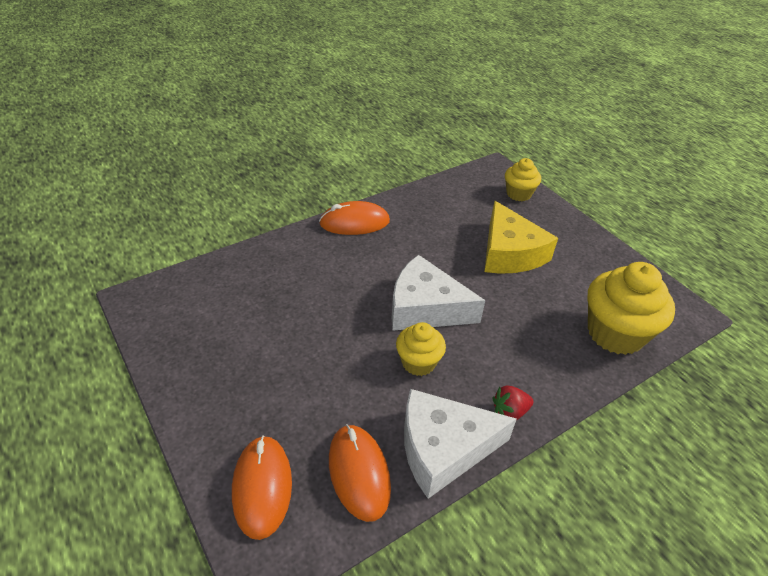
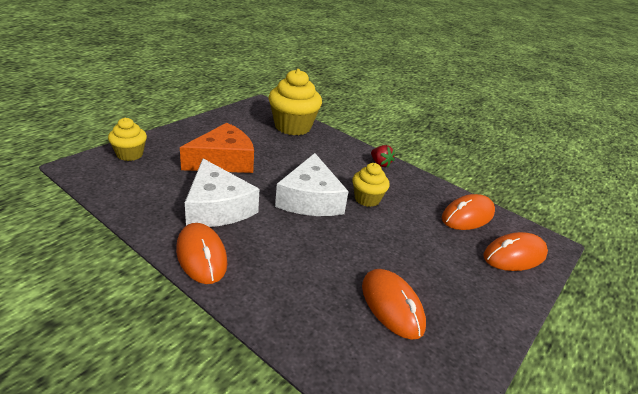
camera: 110 degrees left, 10 degrees down
white cheese [404,389,517,499] -> white cheese moved to [185,159,259,227]
yellow cheese [484,201,558,274] -> orange cheese [180,123,254,173]
none -> orange mouse [362,269,426,339]

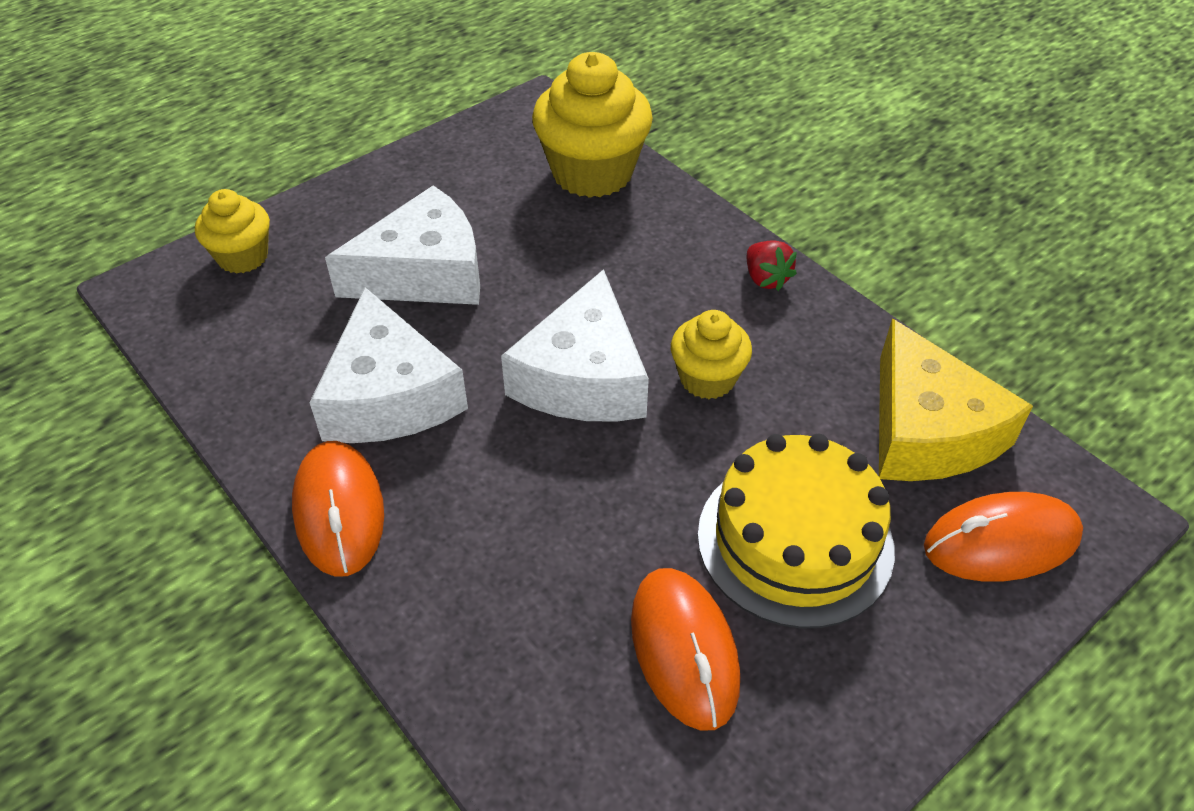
camera: 15 degrees right, 15 degrees up
orange cheese [180,123,254,173] -> white cheese [325,185,480,305]
orange mouse [442,194,495,230] -> yellow cheese [879,318,1033,481]
none -> yellow cake [698,433,895,629]

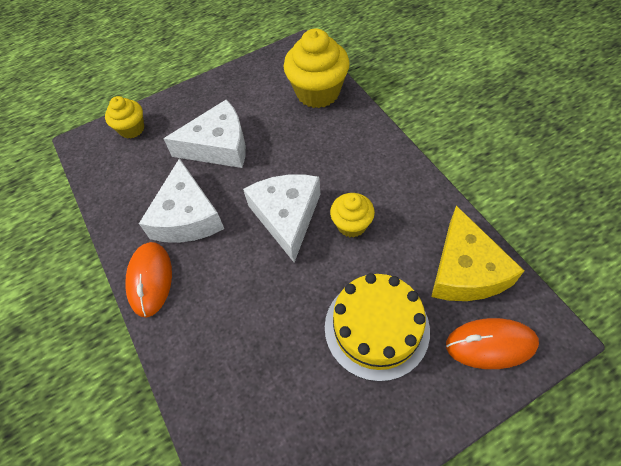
camera: 15 degrees right, 10 degrees up
white cheese [501,269,649,422] -> white cheese turned 150 degrees clockwise [243,174,320,262]
orange mouse [631,568,740,731] -> none
red strawberry [747,240,797,291] -> none

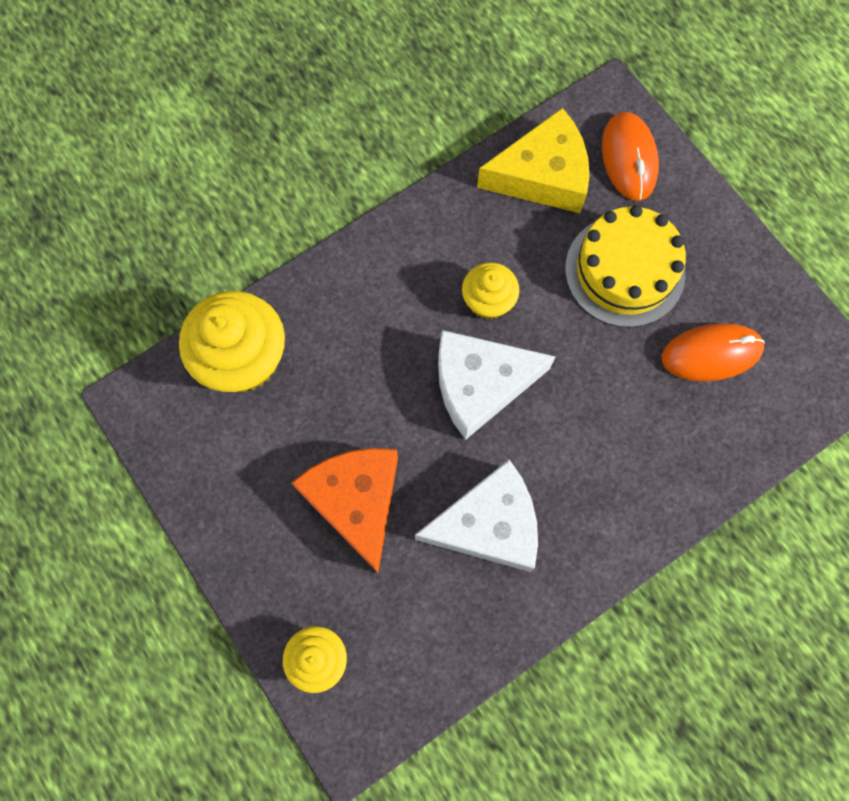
camera: 100 degrees left, 15 degrees up
orange mouse [125,242,172,318] -> orange mouse moved to [662,323,765,381]
white cheese [163,99,246,168] -> orange cheese [291,448,398,573]

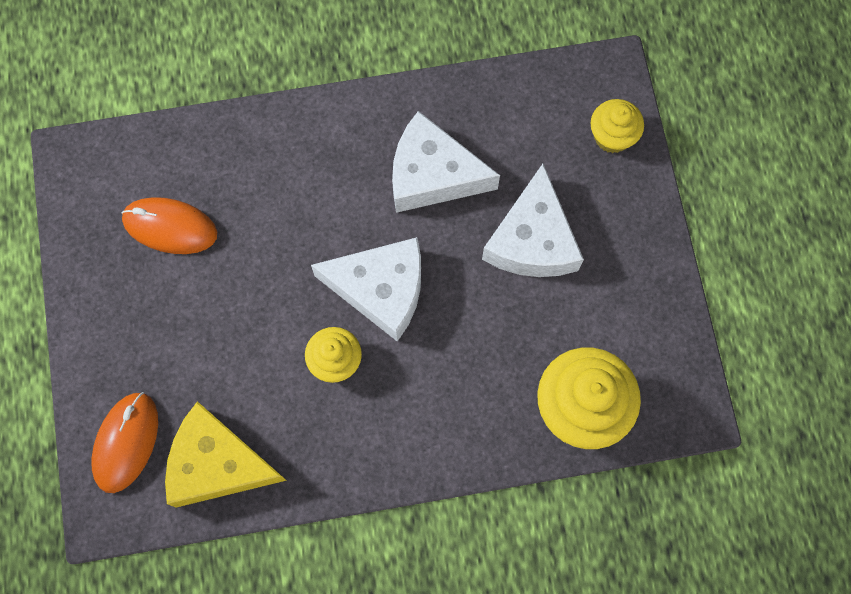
camera: 155 degrees left, 0 degrees up
orange cheese [291,448,398,573] -> white cheese [482,164,584,277]
yellow cake [565,205,686,327] -> none

